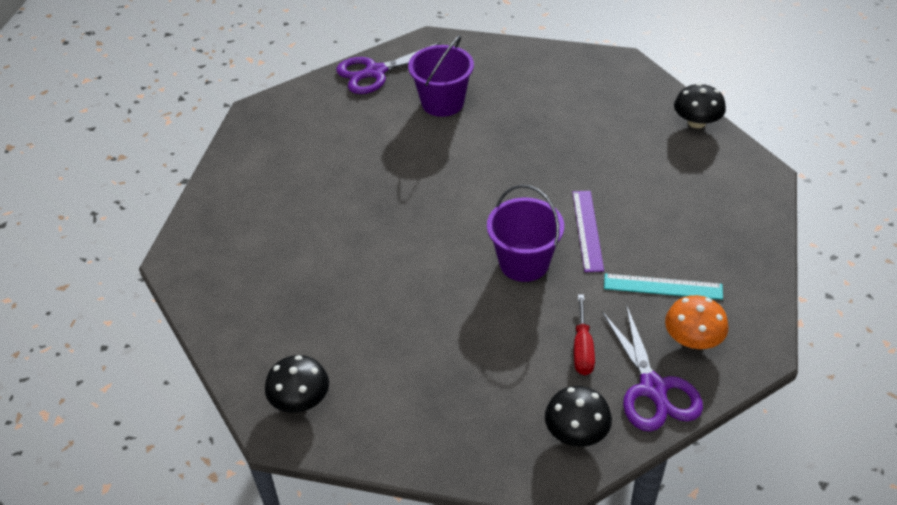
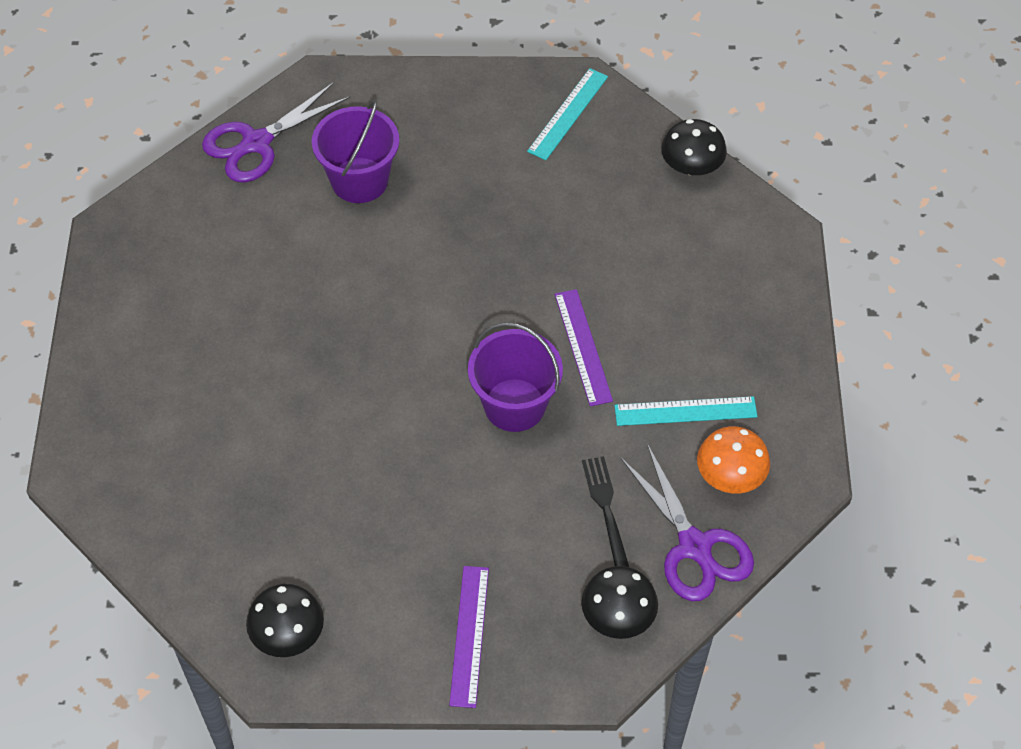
camera: 15 degrees left, 10 degrees up
red screwdriver [574,294,595,375] -> black fork [582,456,629,567]
none -> purple ruler [449,566,489,708]
none -> turquoise ruler [527,68,608,160]

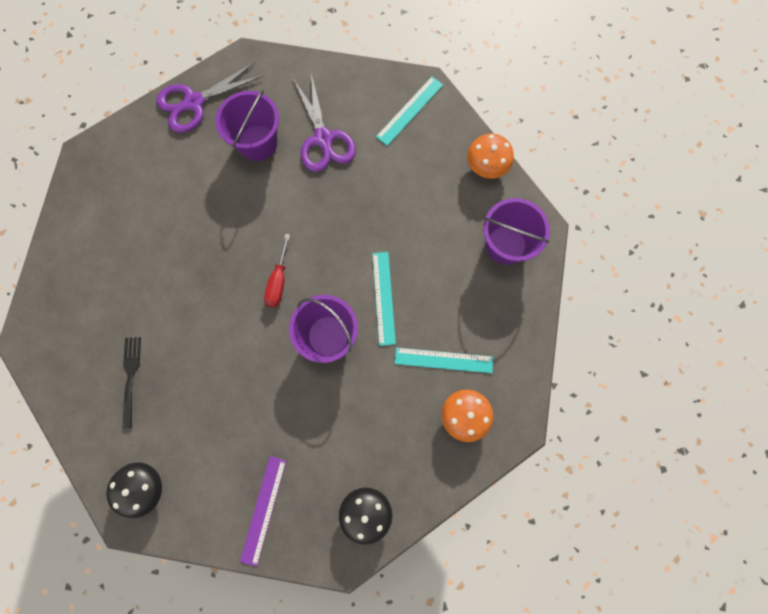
camera: 10 degrees right, 20 degrees up
purple ruler [555,289,613,406] -> turquoise ruler [372,252,396,346]
black fork [582,456,629,567] -> black fork moved to [122,337,141,428]
purple scissors [620,444,754,601] -> purple scissors moved to [293,74,356,172]
black mushroom [661,119,727,175] -> orange mushroom [467,133,514,179]
none -> red screwdriver [264,234,290,307]
none -> purple bucket [483,198,550,265]

